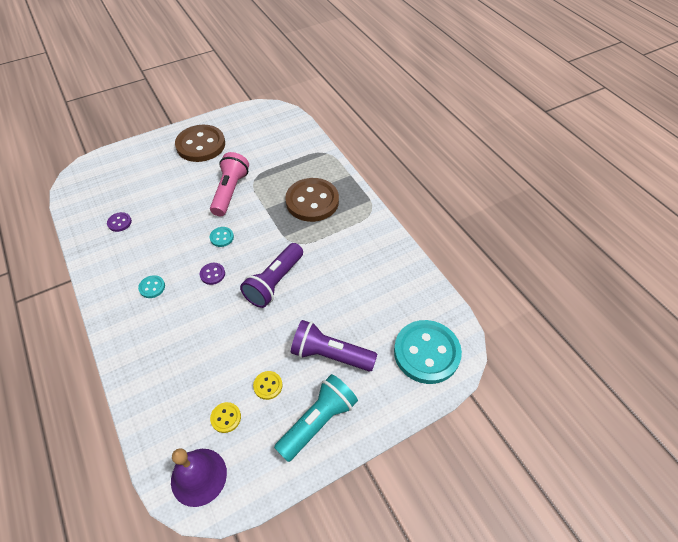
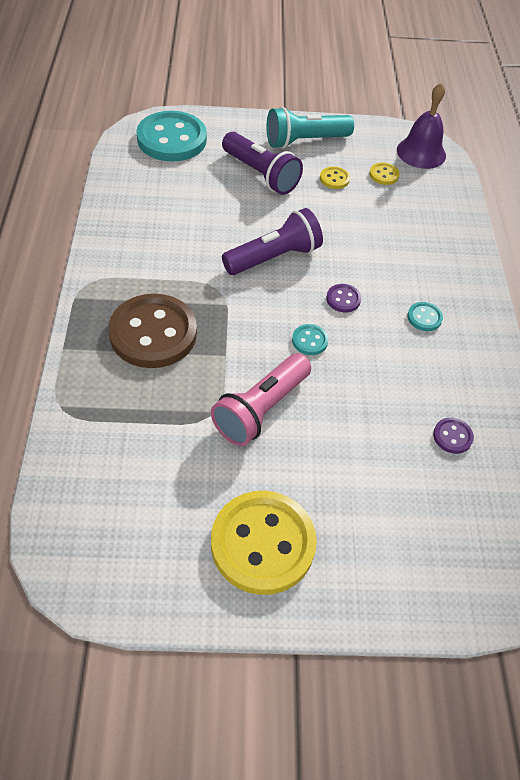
camera: 155 degrees left, 0 degrees up
brown button [175,125,225,162] -> yellow button [211,491,317,595]

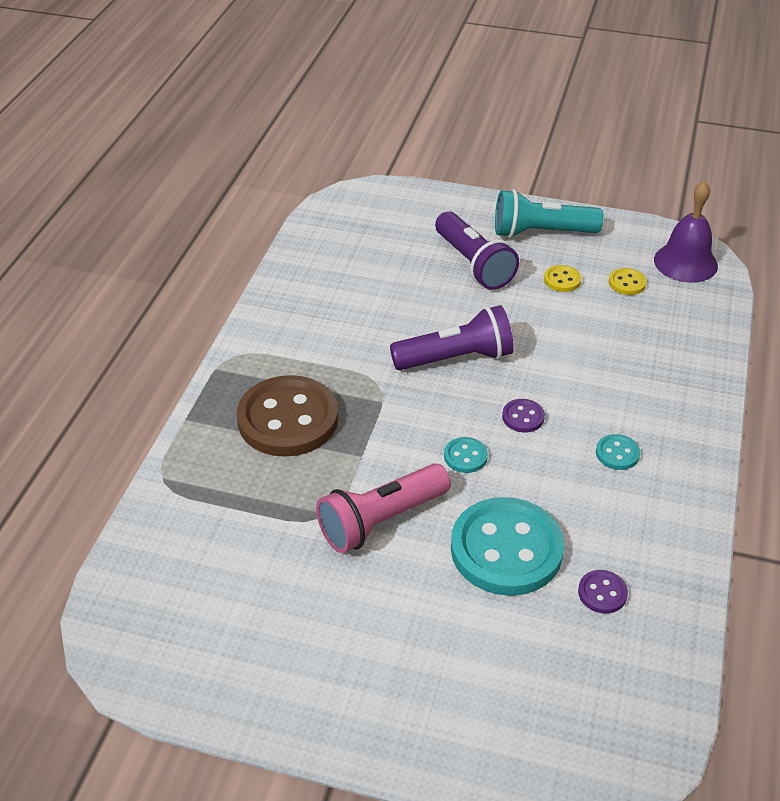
camera: 20 degrees right, 10 degrees down
turquoise button [136,111,207,162] -> turquoise button moved to [451,497,564,596]
yellow button [211,491,317,595] -> none

